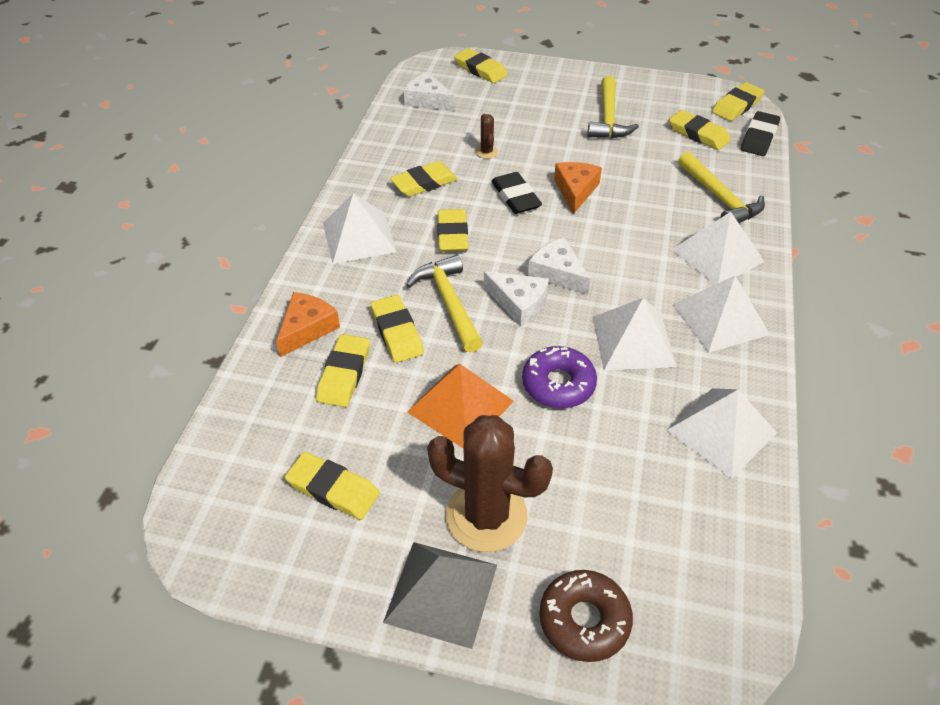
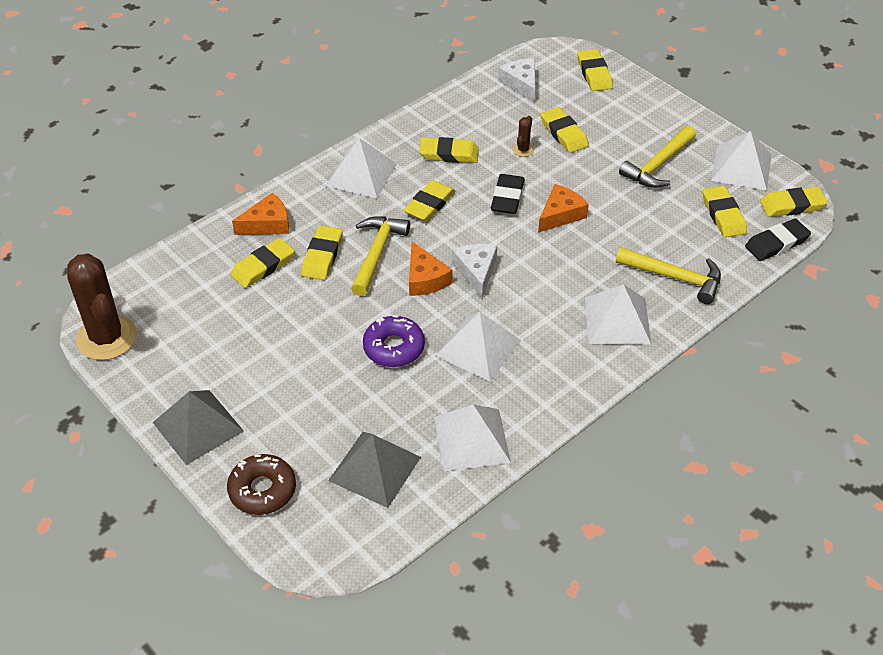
camera: 35 degrees right, 0 degrees up
yellow eraser [285,452,380,520] -> yellow eraser moved to [541,107,589,153]
orange pyramid [407,364,514,449] -> none
brown cactus [427,415,553,552] -> brown cactus moved to [67,254,137,360]
white cheese [484,271,549,327] -> orange cheese [409,242,452,296]
white pyramid [673,276,770,353] -> white pyramid moved to [711,131,772,190]
yellow hammer [678,152,765,223] -> yellow hammer turned 75 degrees counterclockwise [616,247,721,304]
none -> grey pyramid [328,432,421,508]

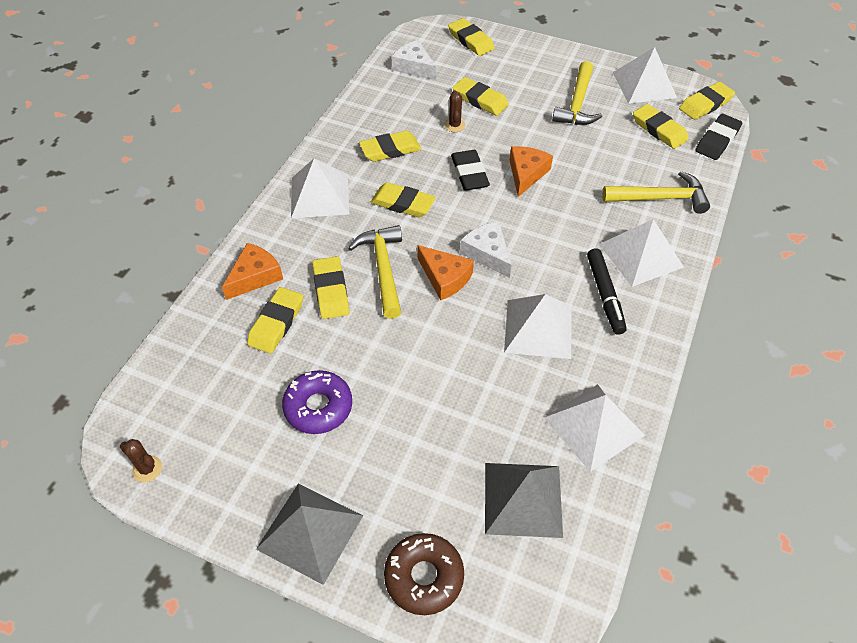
camera: 25 degrees left, 5 degrees up
brown cactus [67,254,137,360] -> brown cactus [120,439,162,482], size x0.41
purple donut [363,315,425,367] -> purple donut moved to [282,370,352,434]
yellow eraser [403,180,455,222] -> yellow eraser turned 75 degrees counterclockwise [370,182,436,218]
none -> black marker [587,248,627,335]

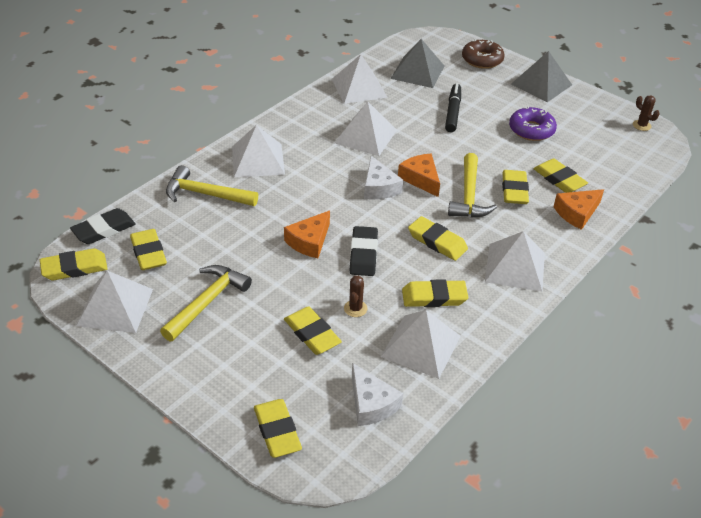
camera: 165 degrees left, 10 degrees down
yellow eraser [247,287,303,354] -> yellow eraser turned 75 degrees counterclockwise [533,159,588,193]
black marker [587,248,627,335] -> black marker moved to [445,83,461,132]
none -> white pyramid [381,310,460,379]

